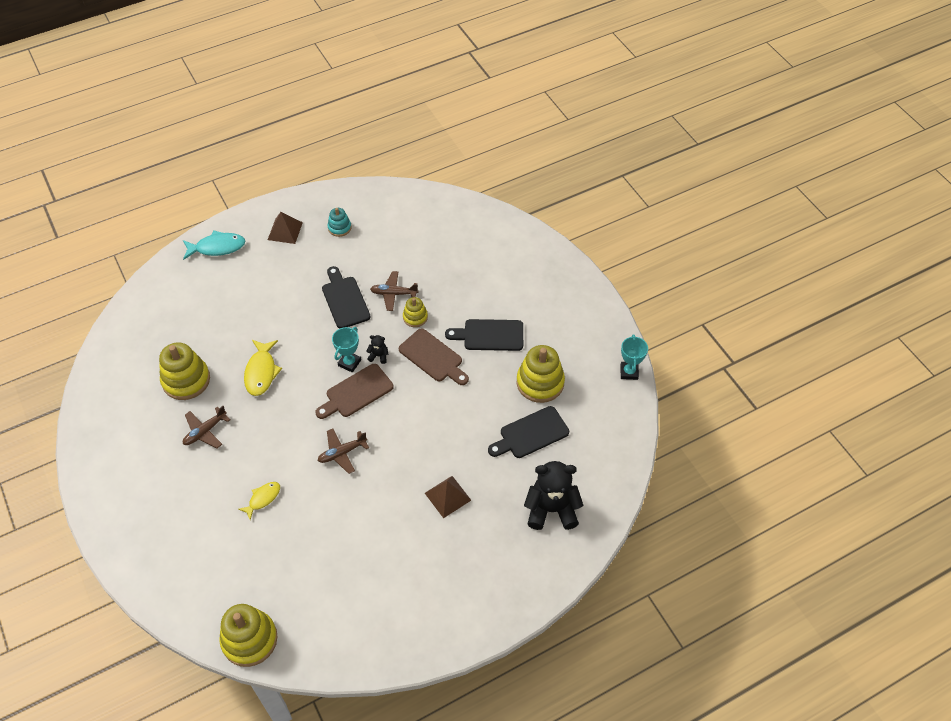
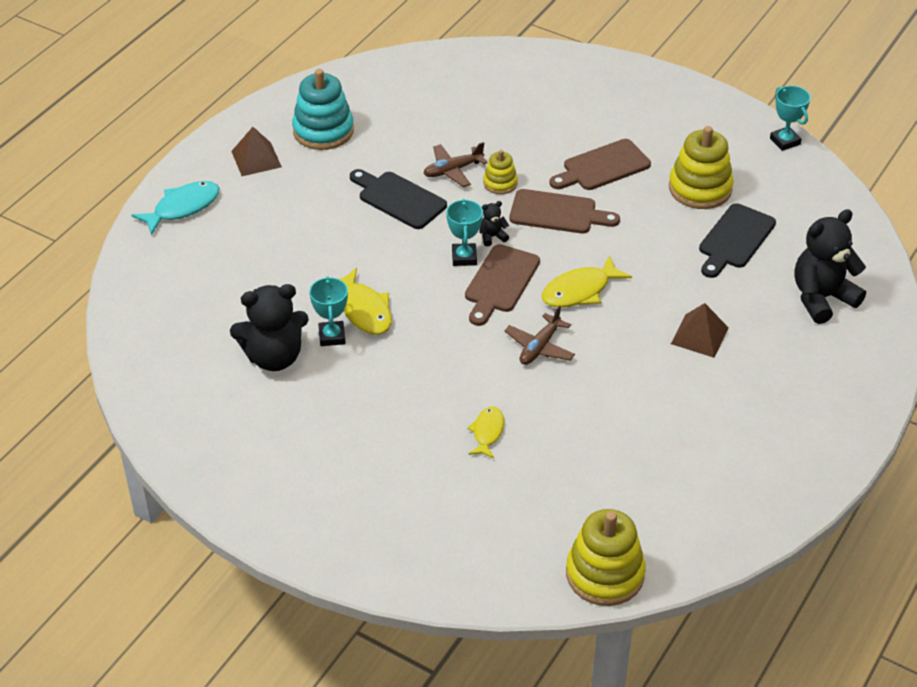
camera: 30 degrees left, 10 degrees down
yellow stacking toy [159,342,210,400] -> black teddy bear [230,284,309,371]
brown plane [183,406,231,448] -> none
turquoise stacking toy [328,208,351,237] -> turquoise stacking toy [292,69,354,150], size x1.84
black cutting board [445,319,523,351] -> brown cutting board [549,139,651,190]
none -> turquoise trophy [309,276,348,346]
none -> yellow fish [541,255,632,307]

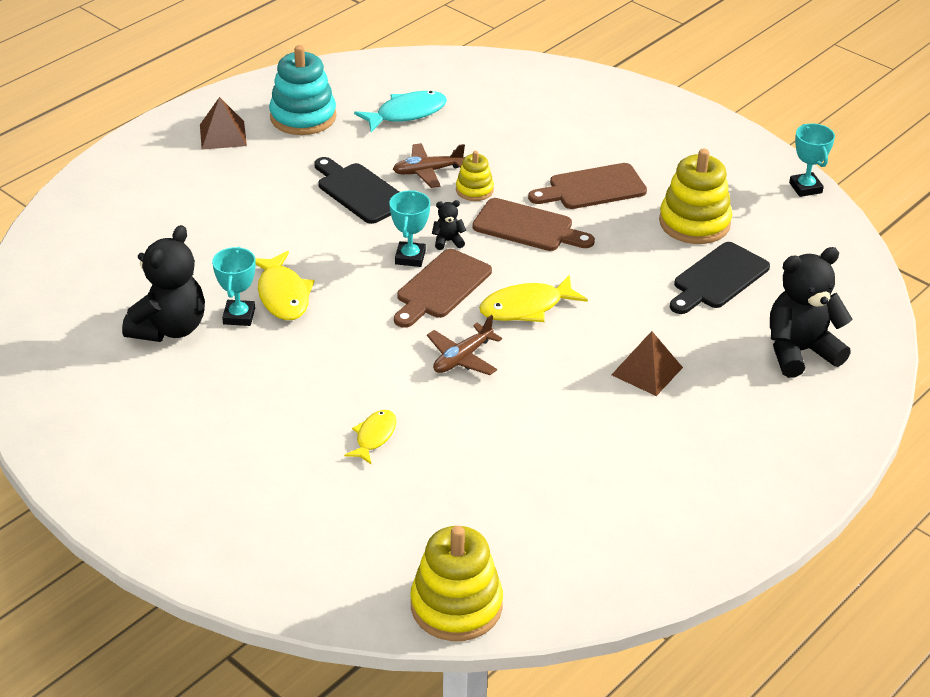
camera: 10 degrees right, 5 degrees down
turquoise fish [131,181,220,235] -> turquoise fish moved to [354,91,447,132]
black teddy bear [230,284,309,371] -> black teddy bear turned 60 degrees counterclockwise [122,225,205,342]

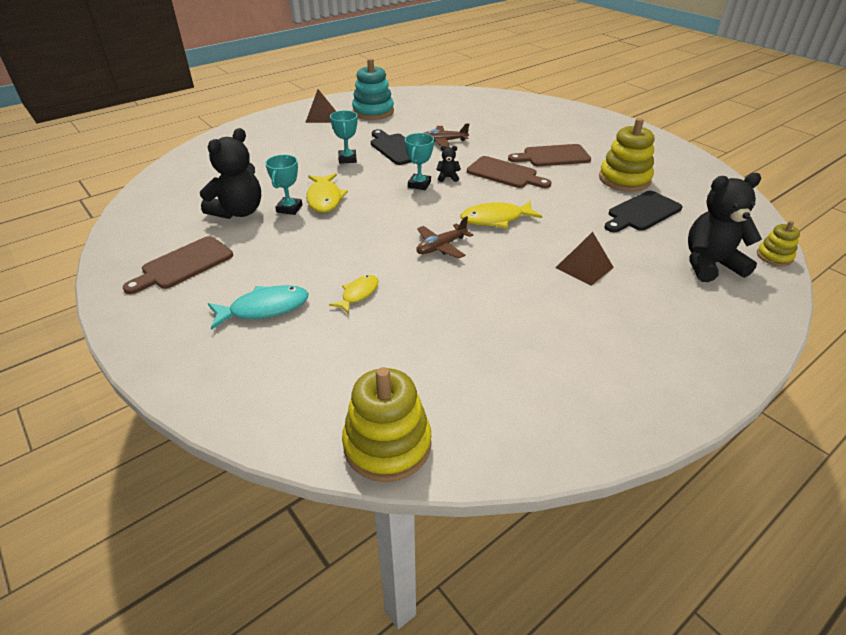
camera: 10 degrees right, 0 degrees up
turquoise fish [354,91,447,132] -> turquoise fish moved to [208,285,309,330]
brown cutting board [394,249,492,328] -> brown cutting board moved to [122,236,233,294]
yellow stacking toy [456,151,494,201] -> yellow stacking toy moved to [757,221,800,266]
turquoise trophy [789,123,835,197] -> turquoise trophy moved to [330,110,358,164]

